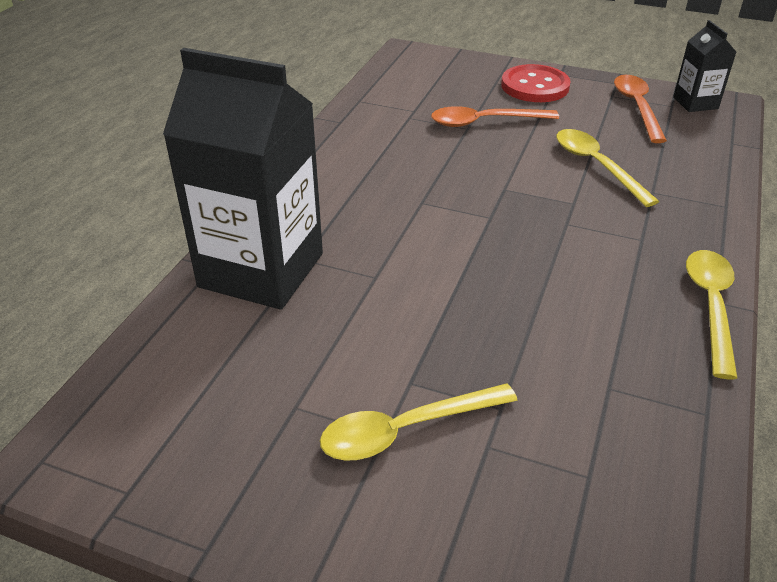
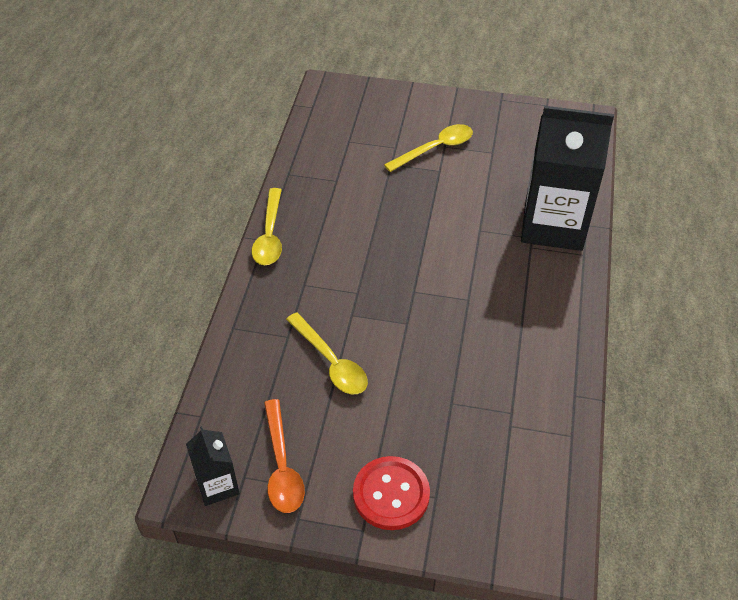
camera: 170 degrees right, 10 degrees up
orange spoon [431,106,559,127] -> none

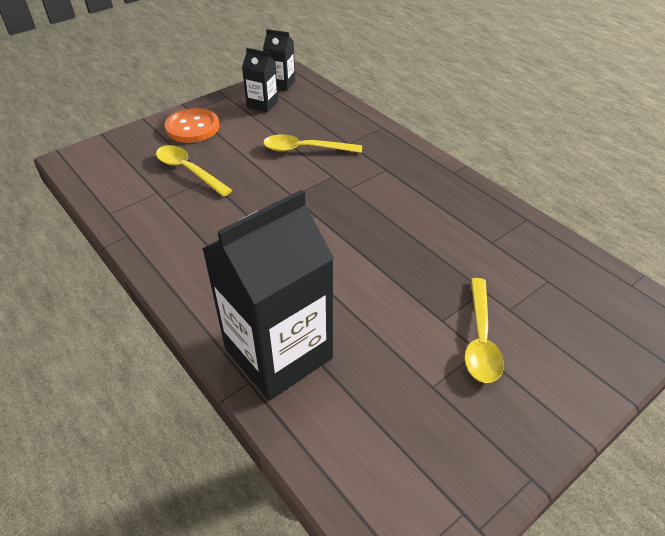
camera: 130 degrees right, 5 degrees down
yellow spoon [252,188,282,265] -> yellow spoon moved to [156,145,232,197]
orange spoon [264,399,305,513] -> black carton [242,48,278,112]
red button [353,456,430,530] -> orange button [165,108,219,143]

